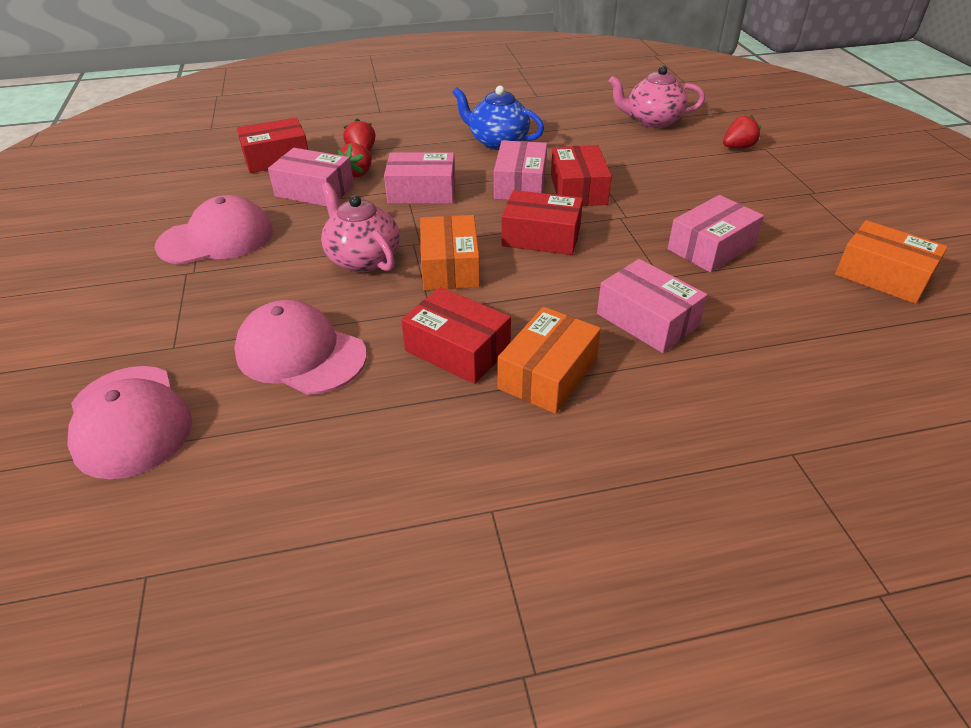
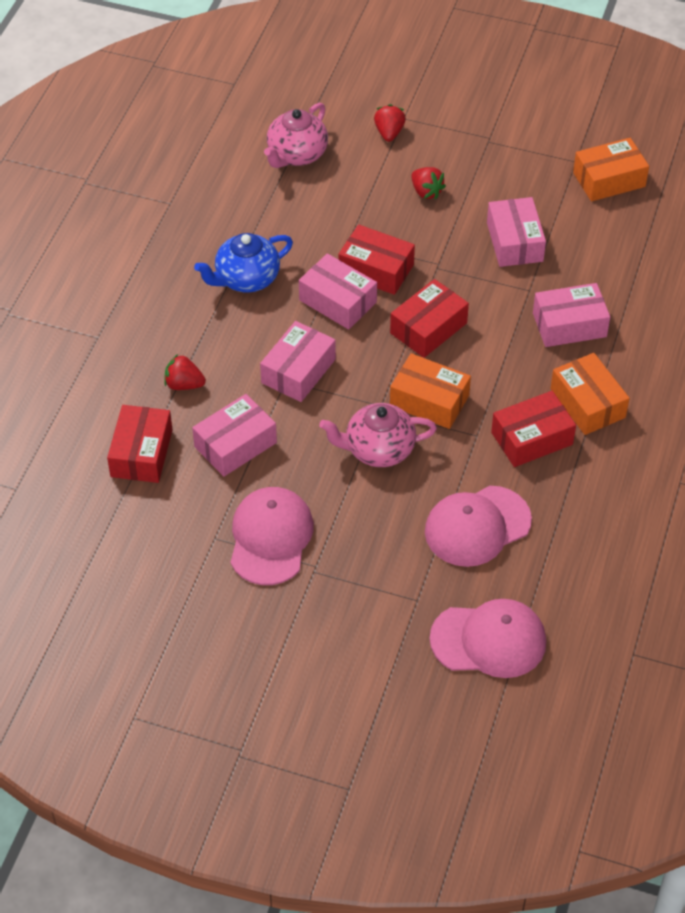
camera: 60 degrees left, 10 degrees up
red strawberry [338,143,372,178] -> red strawberry moved to [411,167,446,199]

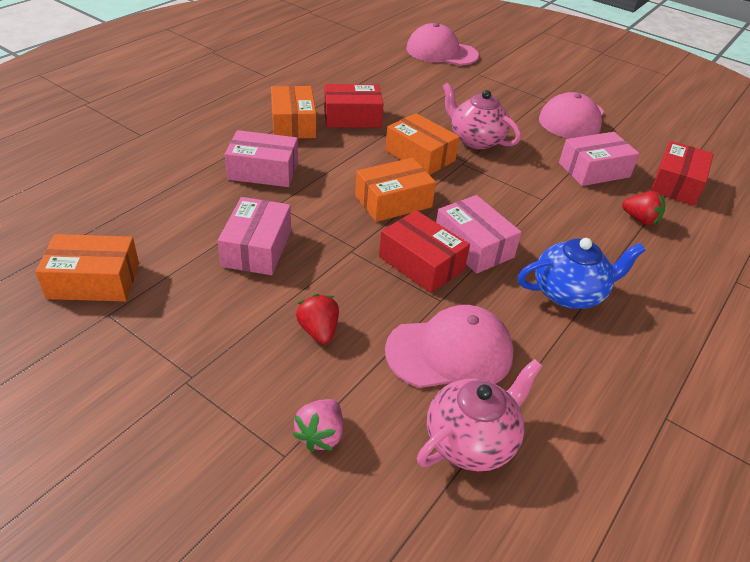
camera: 165 degrees left, 10 degrees down
pink box [260,321,336,402] -> none
pink teapot [319,403,437,467] -> pink teapot turned 150 degrees counterclockwise [442,82,521,149]
red strawberry [374,104,406,142] -> pink strawberry [292,399,343,452]
red box [390,279,469,358] -> orange box [355,158,436,222]
pink cap [425,486,532,567] -> pink cap moved to [385,305,514,388]

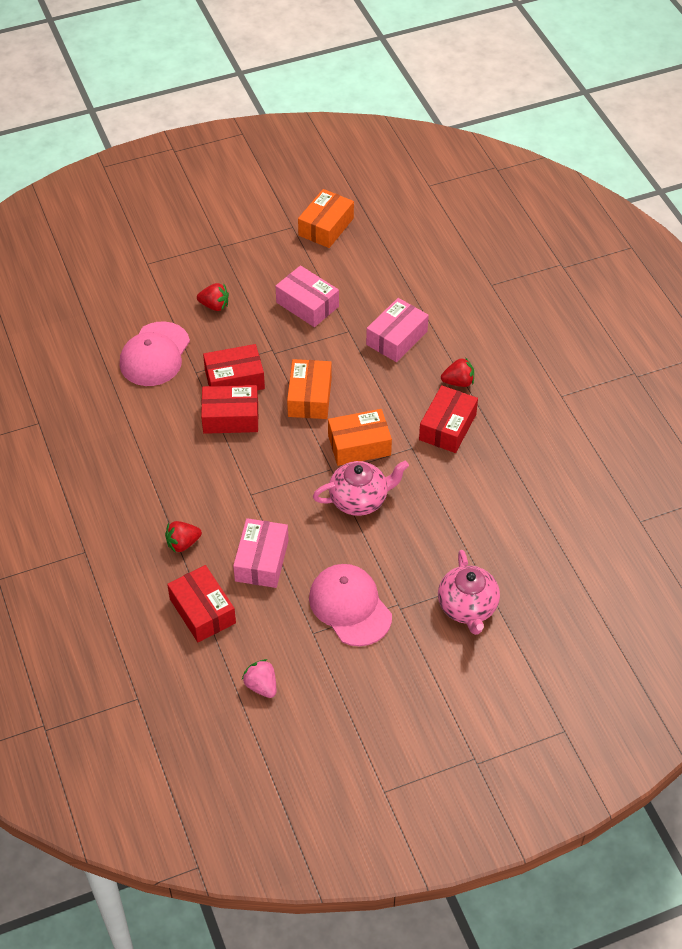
camera: 125 degrees right, 10 degrees up
orange box [271,86,316,138] -> red strawberry [441,357,474,387]
pink strawberry [292,399,343,452] -> pink strawberry moved to [242,659,276,698]
pink cap [406,23,479,66] -> none
pink teapot [417,359,542,471] -> pink teapot moved to [438,550,500,635]
pink box [436,195,522,274] -> red box [201,385,258,434]
blue teapot [518,238,645,309] -> none

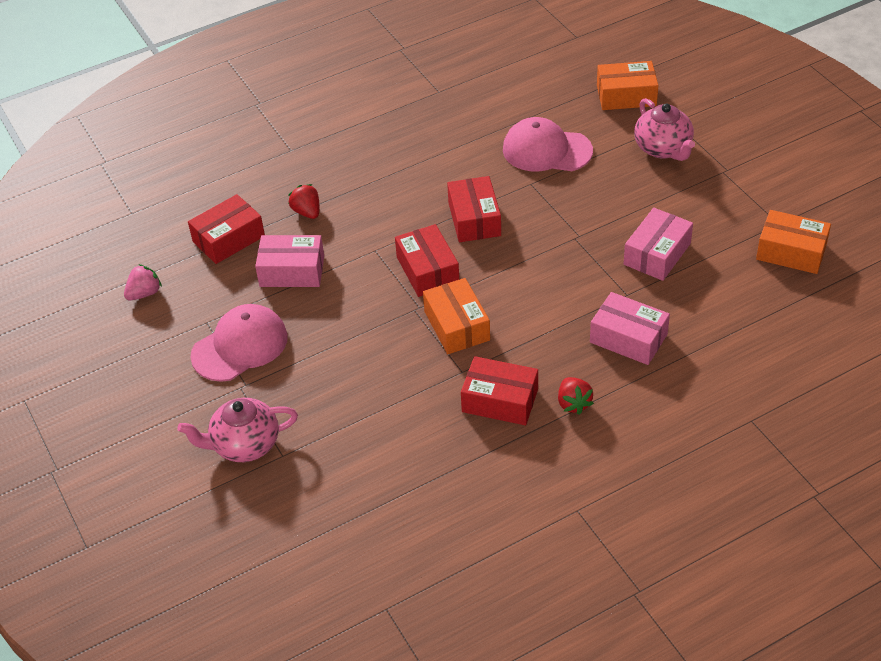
camera: 85 degrees right, 5 degrees down
red strawberry [197,283,229,311] -> none
red box [203,344,265,390] -> red box moved to [395,224,459,297]
orange box [287,359,332,419] -> orange box moved to [597,61,659,110]
pink teapot [313,461,409,516] -> pink teapot moved to [634,98,695,161]

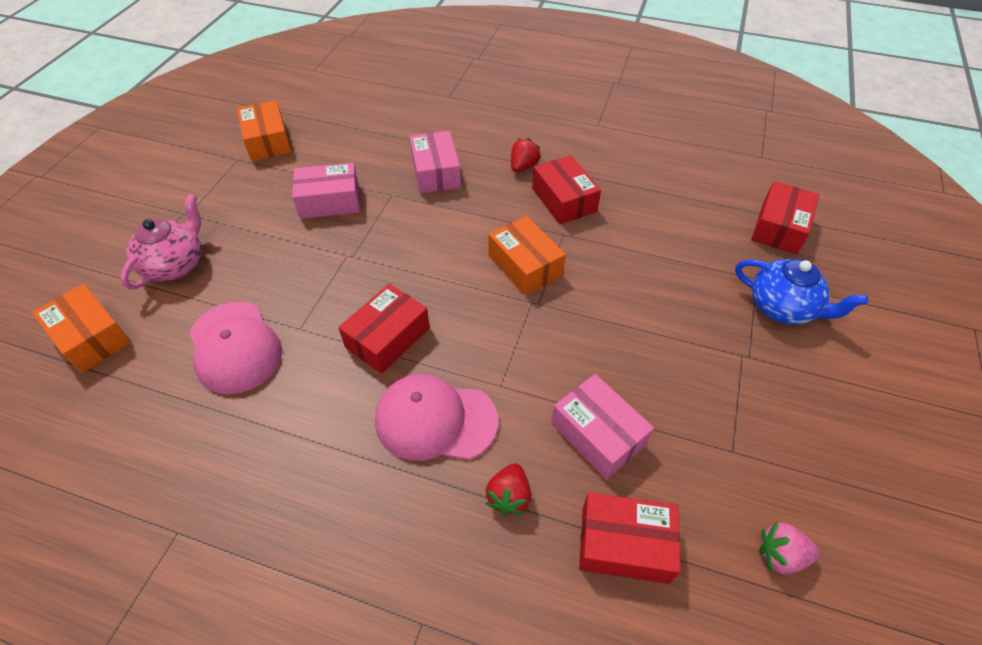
camera: 135 degrees left, 5 degrees up
pink teapot [177,398,298,462] -> blue teapot [735,259,868,325]
pink cap [190,304,288,382] -> pink cap moved to [375,374,498,461]
red box [395,224,459,297] -> red box moved to [751,181,819,255]
orange box [423,278,490,354] -> orange box turned 60 degrees counterclockwise [488,216,566,295]

